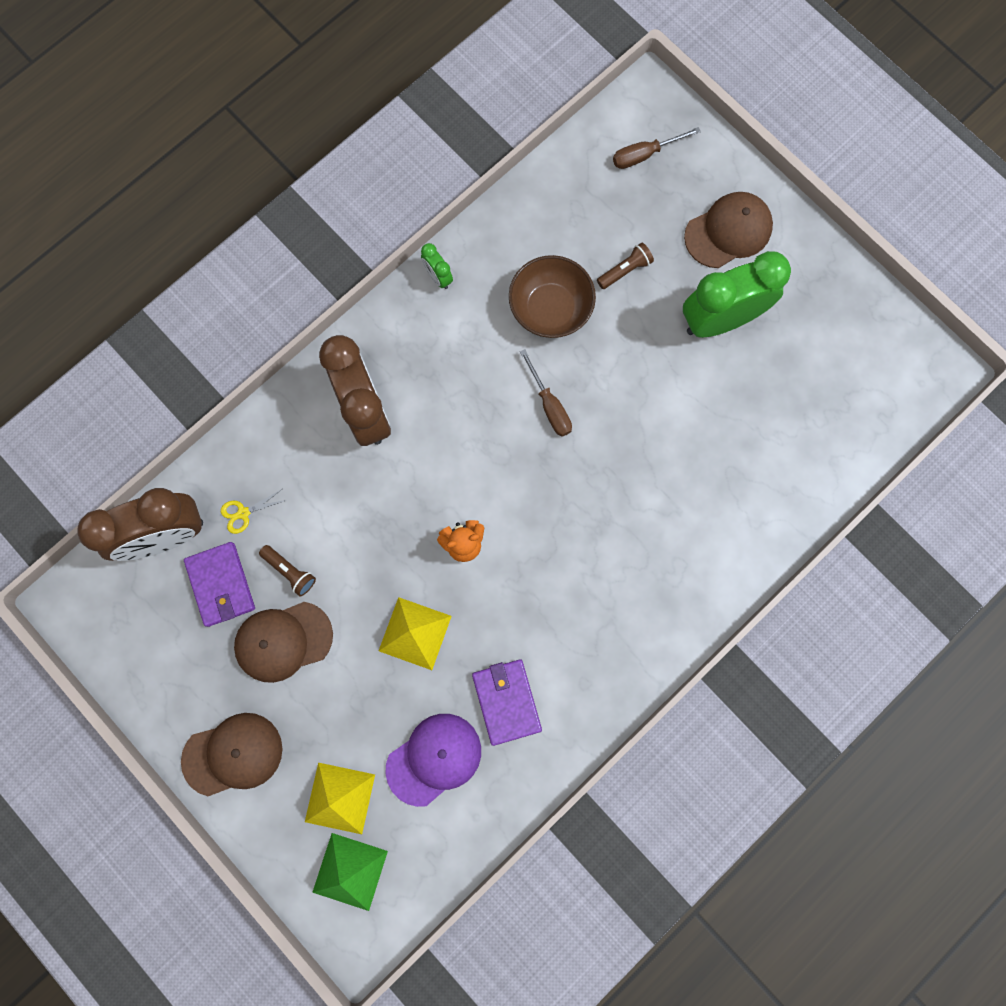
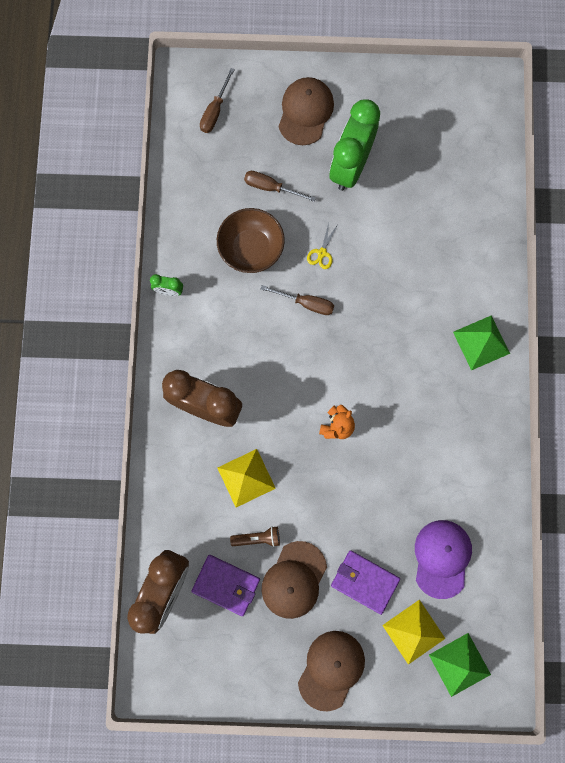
camera: 45 degrees left, 0 degrees up
yellow scissors [221,489,286,534] -> yellow scissors moved to [307,223,337,269]
yellow pyramid [379,597,452,670] -> yellow pyramid moved to [218,449,276,507]
purple wallet [472,659,542,746] -> purple wallet moved to [331,551,400,615]
brown flashlight [597,242,654,289] -> brown screwdriver [244,171,316,202]
none -> green pyramid [453,315,510,370]

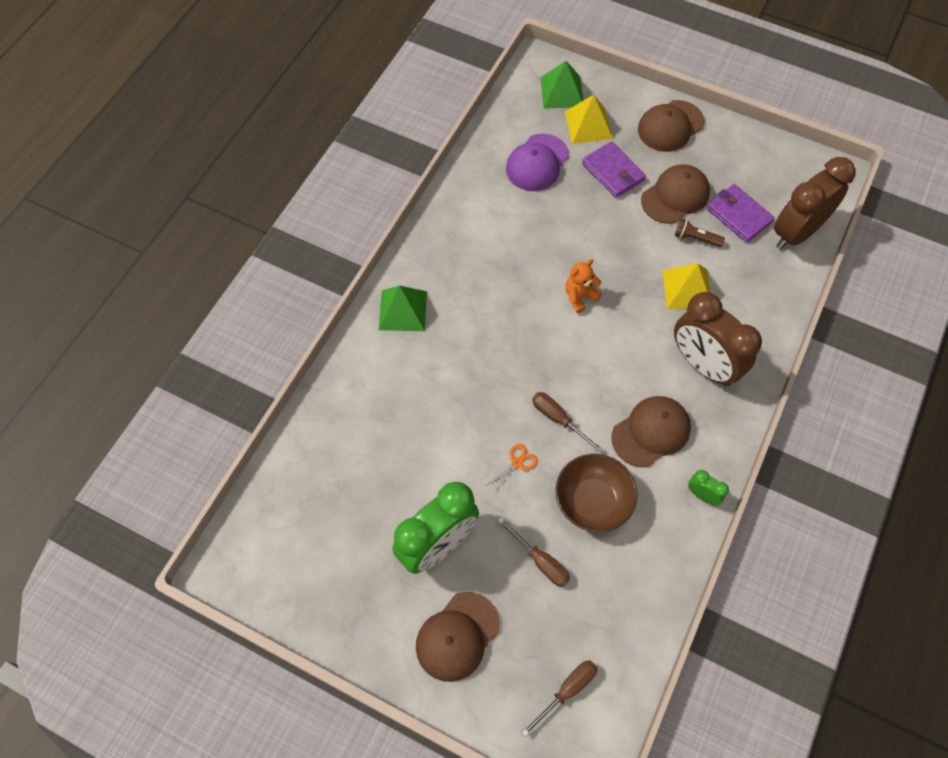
camera: 155 degrees left, 15 degrees down
yellow scissors [307,223,337,269] -> orange scissors [485,444,538,494]
none -> brown cap [612,396,691,467]

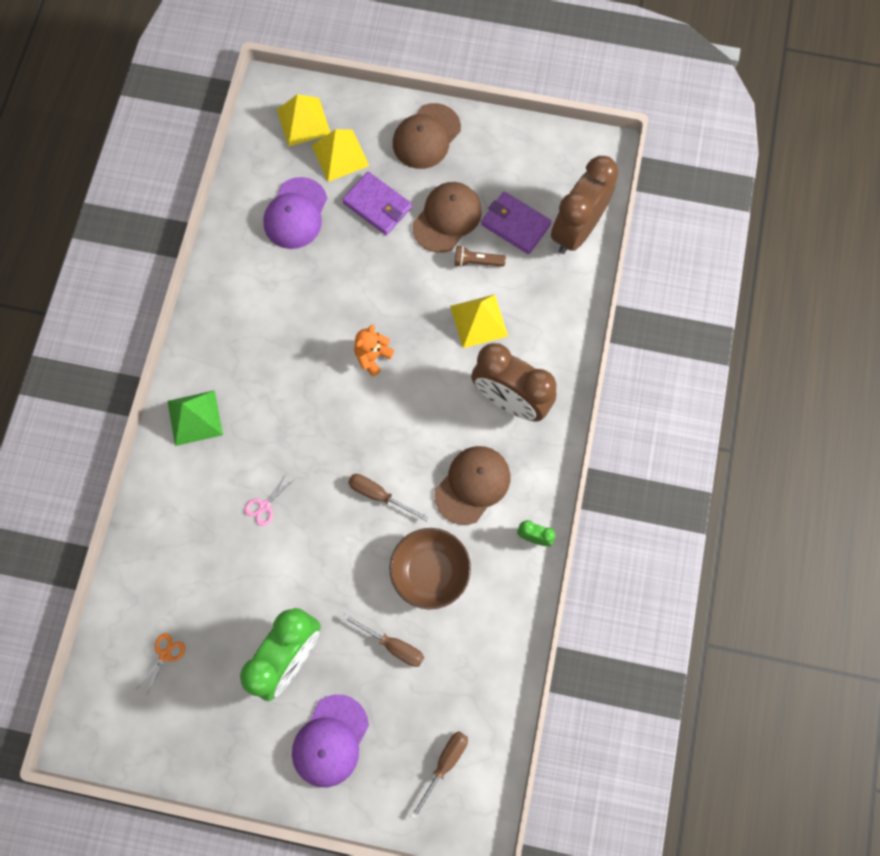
camera: 15 degrees left, 10 degrees up
brown cap [416,592,500,682] -> purple cap [292,694,369,787]
orange scissors [485,444,538,494] -> orange scissors moved to [137,633,185,695]
green pyramid [540,61,583,109] -> yellow pyramid [277,94,330,147]
none -> pink scissors [244,473,294,526]

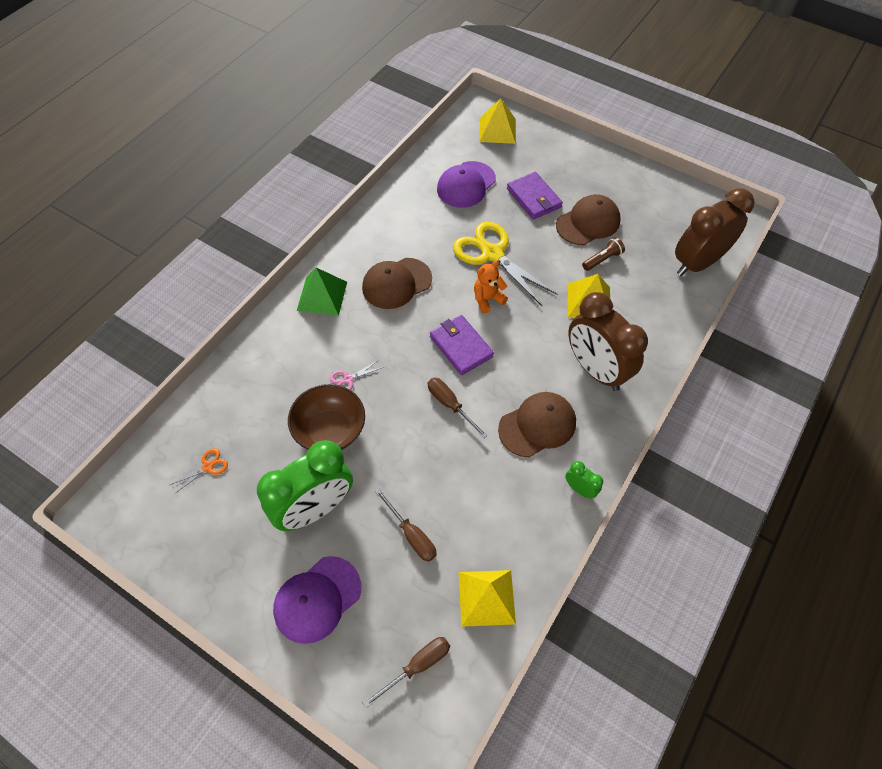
camera: 20 degrees right, 15 degrees down
yellow pyramid [311,129,369,182] -> yellow pyramid moved to [459,570,516,627]
brown bowl [389,528,471,610] -> brown bowl moved to [288,384,365,450]
brown cap [393,103,461,169] -> brown cap moved to [362,258,432,309]
brown flashlight [455,246,506,267] -> brown flashlight turned 120 degrees clockwise [582,237,625,271]
purple wallet [481,191,552,254] -> purple wallet moved to [430,315,494,375]
none -> yellow scissors [453,222,558,306]

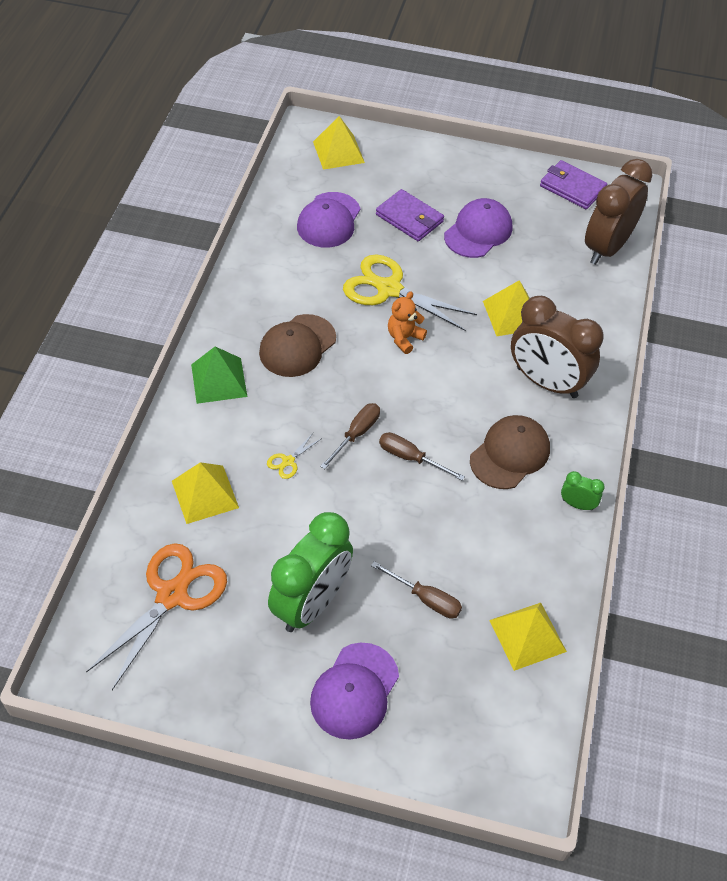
camera: 20 degrees left, 5 degrees down
orange scissors [170,449,228,494] -> orange scissors [86,543,227,690], size x2.40
brown bowl [288,384,365,450] -> none
pink scissors [329,360,383,390] -> yellow scissors [267,433,322,479]
brown screwdriver [363,637,450,708] -> brown screwdriver moved to [320,403,380,469]
purple wallet [430,315,494,375] -> purple wallet moved to [540,160,607,209]
brown cap [556,194,621,245] -> purple cap [444,198,512,258]
brown flashlight [582,237,625,271] -> none
none -> yellow pyramid [172,462,239,524]

